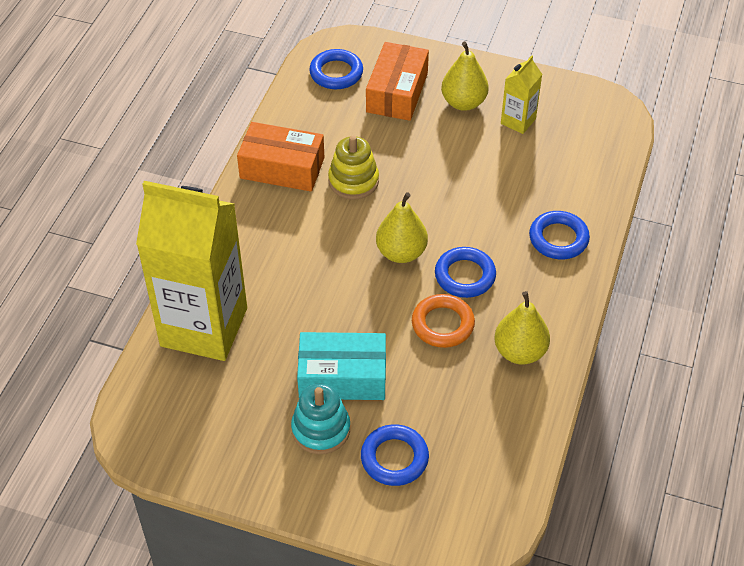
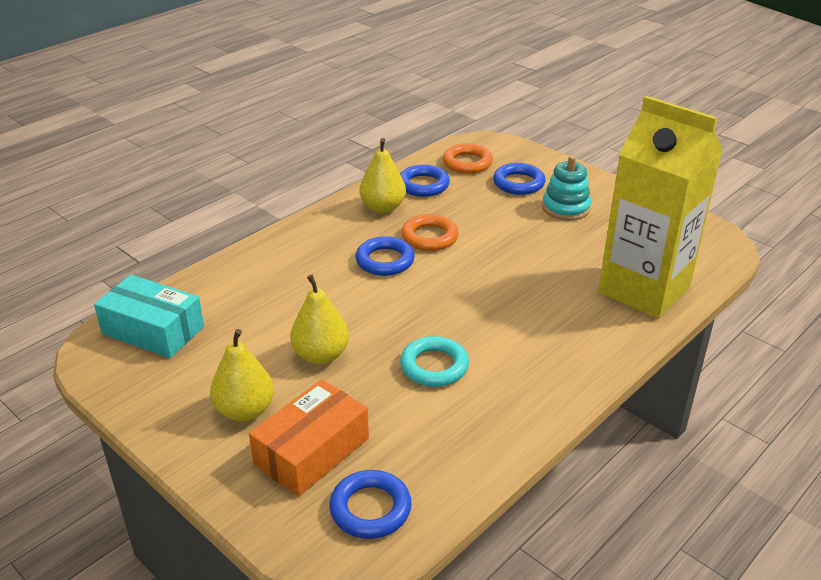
camera: 155 degrees left, 15 degrees down
orange box [237,122,324,192] -> none
turquoise box [297,332,386,400] -> turquoise box moved to [94,275,204,358]
yellow stacking toy [328,136,379,200] -> turquoise ring [400,336,469,387]
yellow pear [376,192,428,263] -> yellow pear moved to [290,275,349,364]
yellow carton [501,56,542,134] -> none
blue ring [529,211,590,259] -> blue ring moved to [400,165,450,197]
none -> orange ring [443,144,493,174]

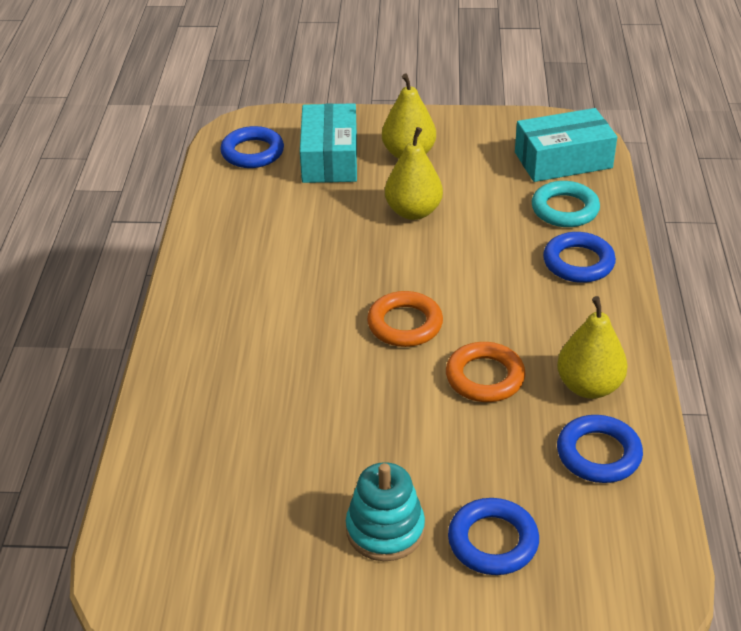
camera: 140 degrees right, 5 degrees up
orange box [249,379,369,497] -> turquoise box [300,103,357,183]
blue ring [355,236,415,276] -> blue ring moved to [543,232,616,283]
turquoise ring [400,336,469,387] -> turquoise ring moved to [532,181,600,227]
orange ring [443,144,493,174] -> orange ring moved to [367,291,443,347]
yellow carton [598,96,723,319] -> none

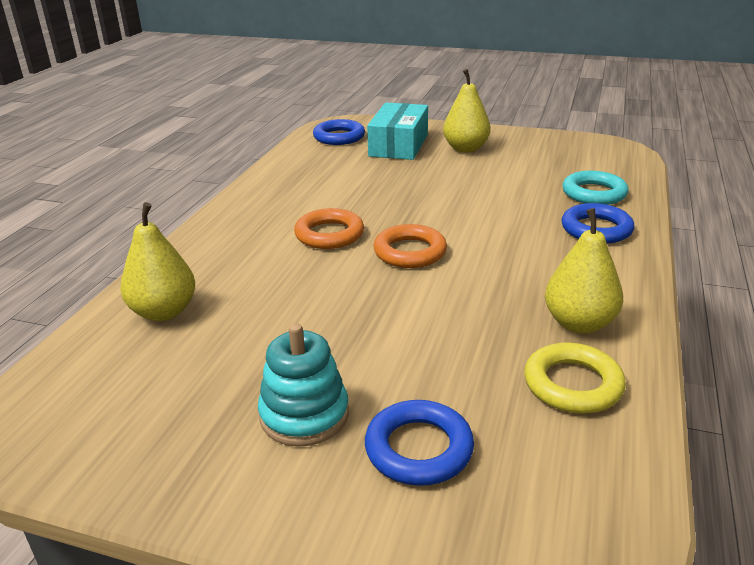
camera: 15 degrees right, 10 degrees down
yellow pear [385,127,443,220] -> yellow pear moved to [120,202,195,321]
orange ring [446,342,526,402] -> orange ring moved to [294,208,364,249]
turquoise box [515,108,617,182] -> none
blue ring [557,415,643,483] -> yellow ring [524,343,626,413]

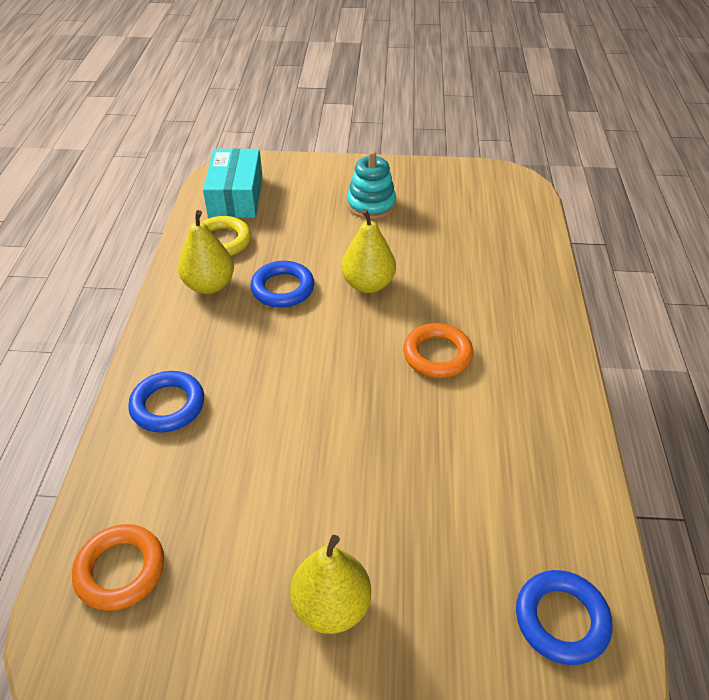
camera: 165 degrees right, 15 degrees up
yellow pear [120,202,195,321] -> yellow pear moved to [341,209,396,293]
blue ring [365,400,474,486] -> blue ring moved to [251,261,314,308]
turquoise box [367,103,428,160] -> turquoise box moved to [203,148,263,218]
orange ring [374,224,447,268] -> orange ring moved to [72,524,164,611]
turquoise ring [562,171,629,205] -> none

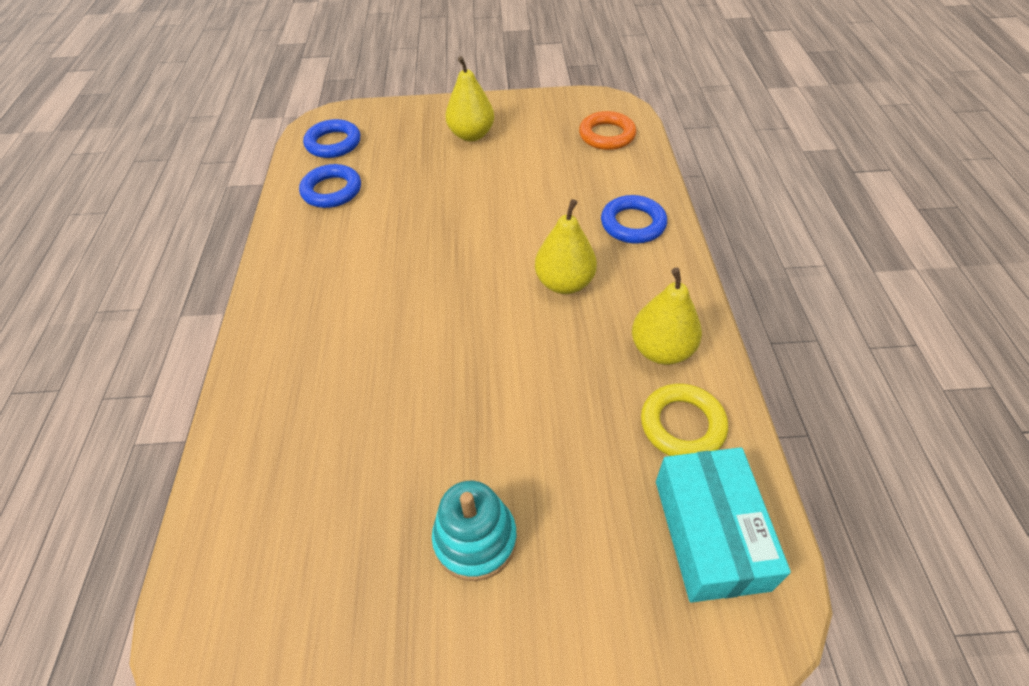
camera: 175 degrees right, 5 degrees up
blue ring [251,261,314,308] -> blue ring moved to [299,164,361,208]
yellow pear [341,209,396,293] -> yellow pear moved to [535,199,597,294]
orange ring [403,323,473,378] -> none

